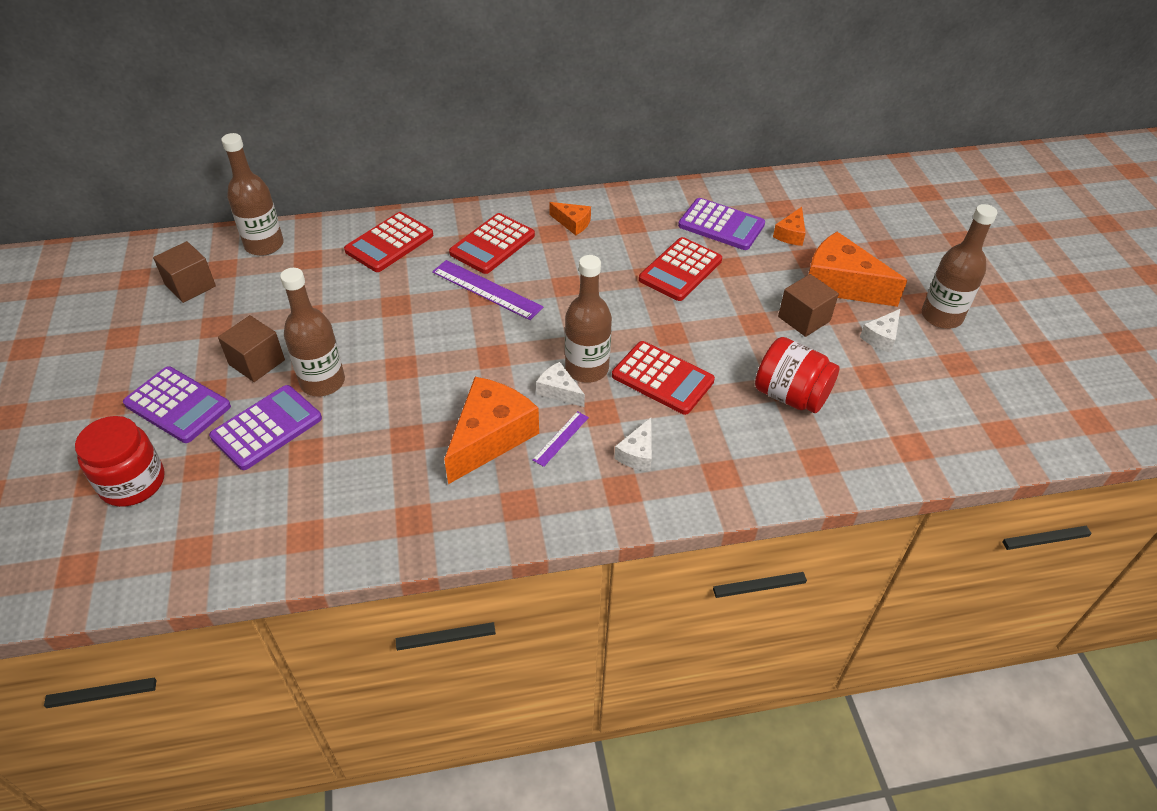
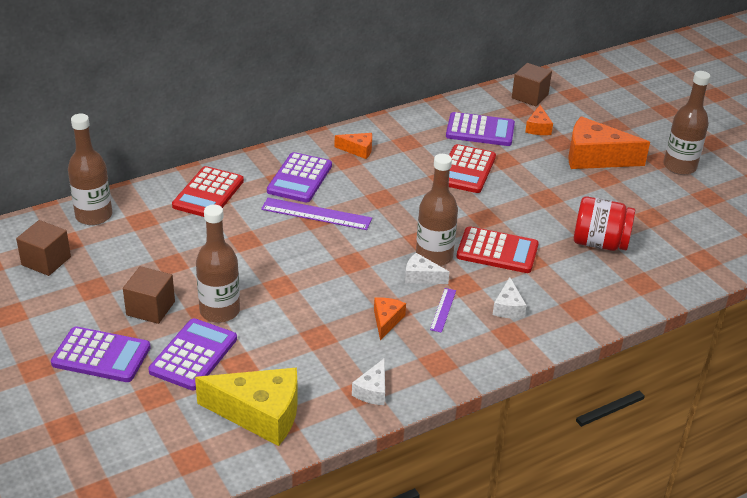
camera: 20 degrees left, 10 degrees down
red jar [75,416,164,507] -> none
orange cheese [444,377,539,484] -> orange cheese [374,297,406,341], size x0.49
red calculator [449,213,535,274] -> purple calculator [267,152,332,202]
brown cube [778,274,839,337] -> brown cube moved to [512,63,552,106]
white cheese [860,309,900,353] -> white cheese moved to [352,358,385,405]
none -> yellow cheese [195,368,298,446]

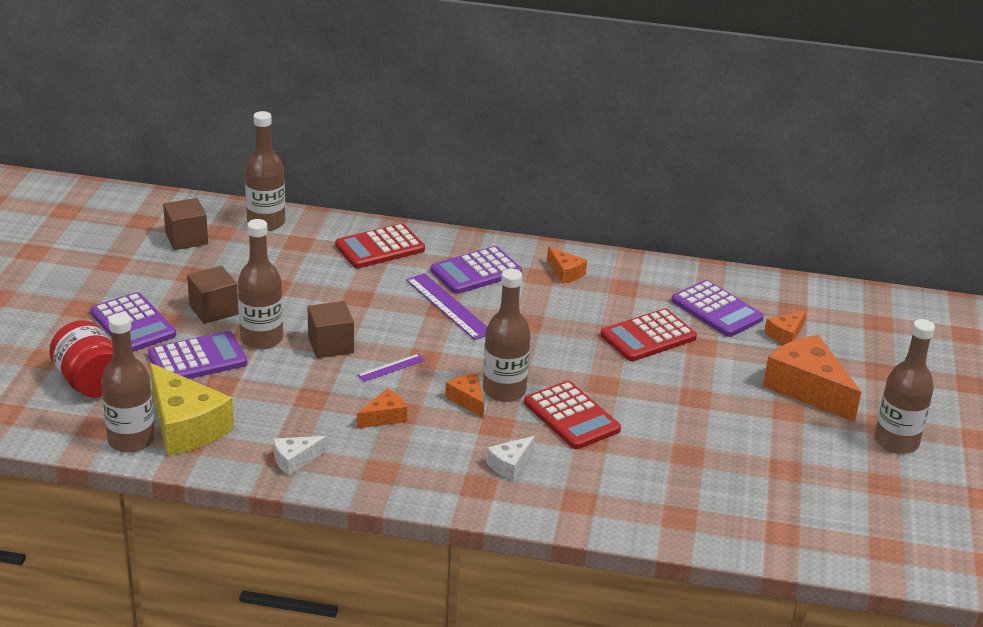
camera: 40 degrees right, 5 degrees down
white cheese [405,253,450,284] -> orange cheese [445,373,484,418]
purple ruler [430,288,456,333] -> purple ruler moved to [357,354,425,382]
brown cube [512,63,552,106] -> brown cube moved to [308,301,354,358]
red jar [574,196,635,251] -> red jar moved to [49,320,113,398]
none -> brown bottle [101,313,155,453]

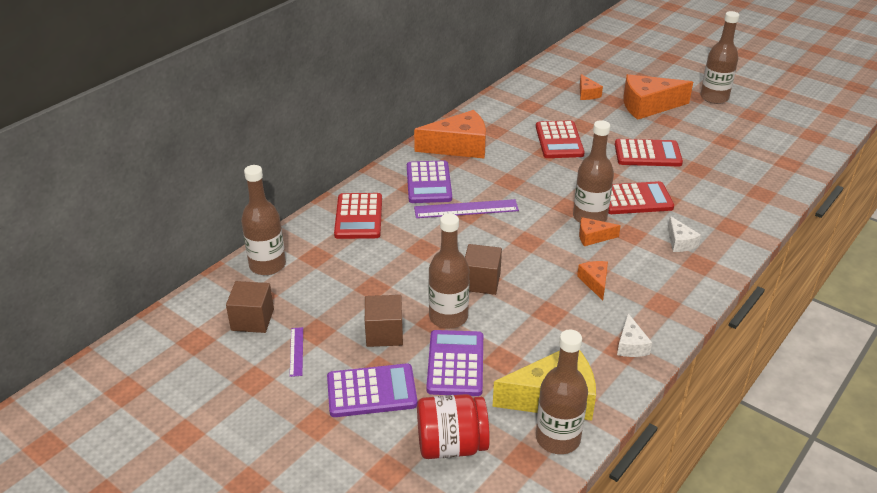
camera: 60 degrees left, 5 degrees up
purple ruler [357,354,425,382] -> purple ruler moved to [290,327,303,377]
orange cheese [547,247,587,284] -> orange cheese [414,110,486,158], size x2.03
purple calculator [671,280,764,337] -> none
none -> red calculator [615,139,683,167]

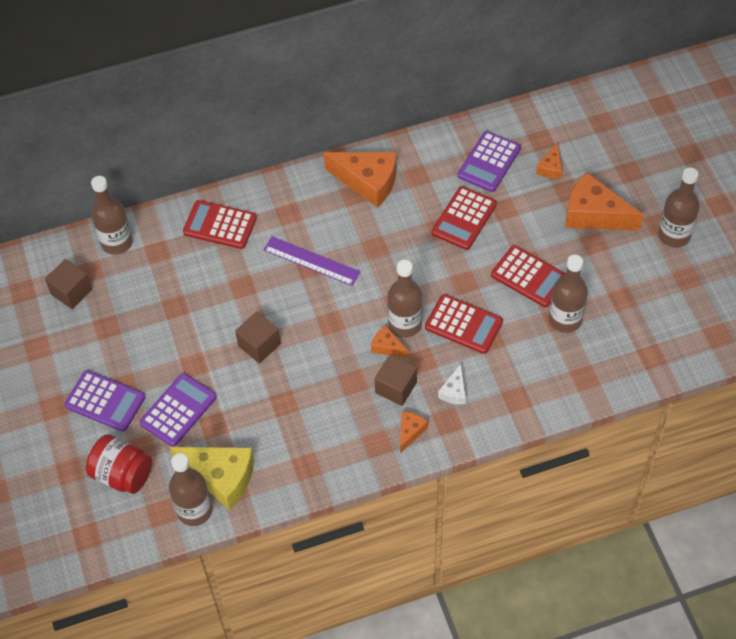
camera: 35 degrees right, 20 degrees up
purple ruler [290,327,303,377] -> none
red calculator [334,193,382,239] -> red calculator turned 75 degrees clockwise [183,200,257,249]
brown cube [365,295,403,347] -> brown cube moved to [375,355,417,406]
purple calculator [407,160,452,203] -> purple calculator moved to [458,131,521,192]
brown bottle [428,213,470,329] -> brown bottle moved to [549,255,588,333]
orange cheese [577,261,608,300] -> orange cheese moved to [400,411,428,453]
white cheese [617,313,652,357] -> none

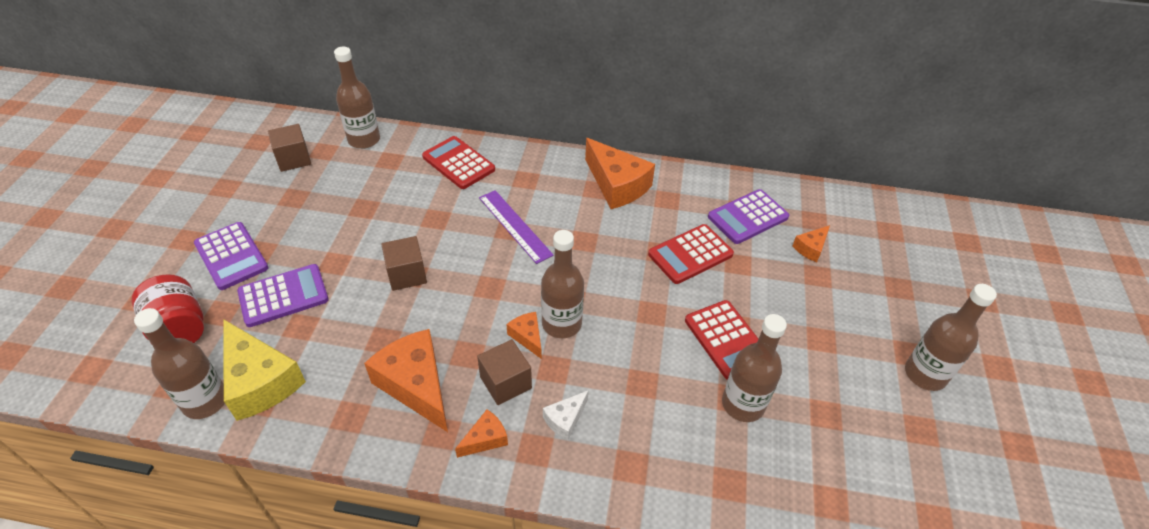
camera: 25 degrees right, 10 degrees down
red calculator [425,294,503,354] -> none
orange cheese [565,172,643,231] -> orange cheese moved to [364,329,448,432]

